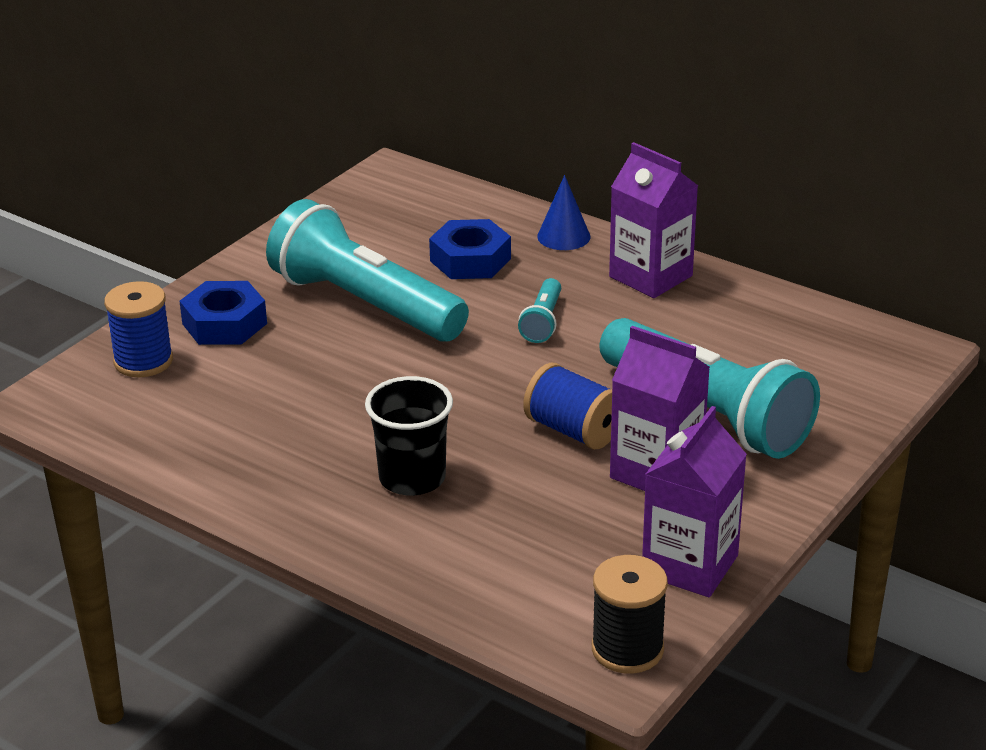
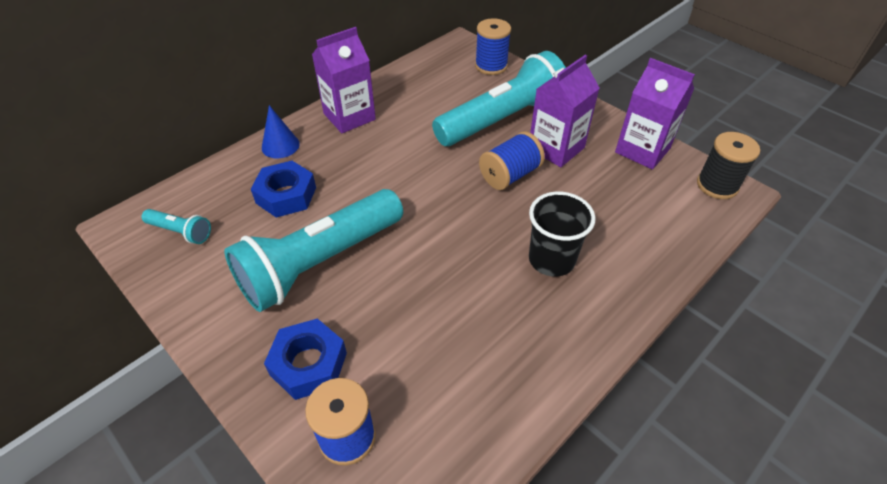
camera: 80 degrees left, 15 degrees up
turquoise flashlight [518,278,561,343] -> turquoise flashlight moved to [141,209,211,244]
none -> blue spool [475,18,511,75]

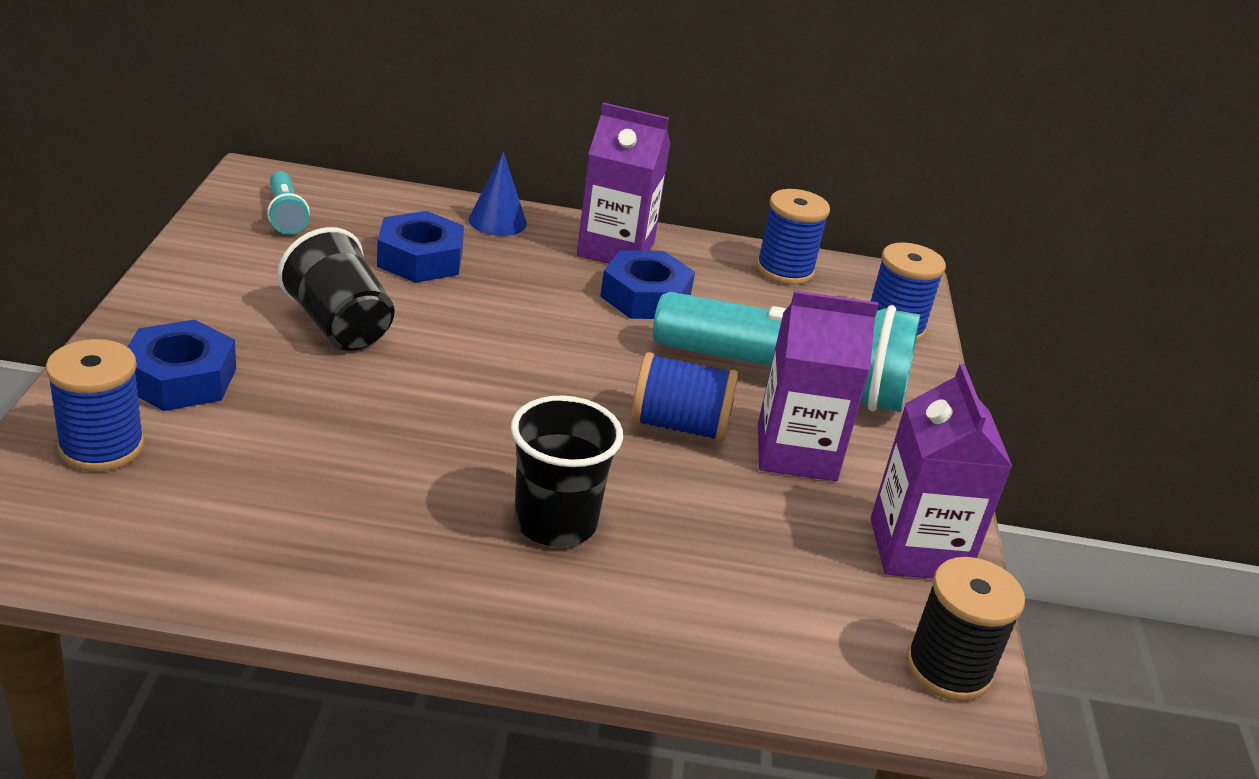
camera: 45 degrees right, 15 degrees down
turquoise flashlight [224,189,403,312] -> black cup [278,227,395,351]
none -> blue nut [600,250,695,319]
none -> blue spool [756,189,830,285]

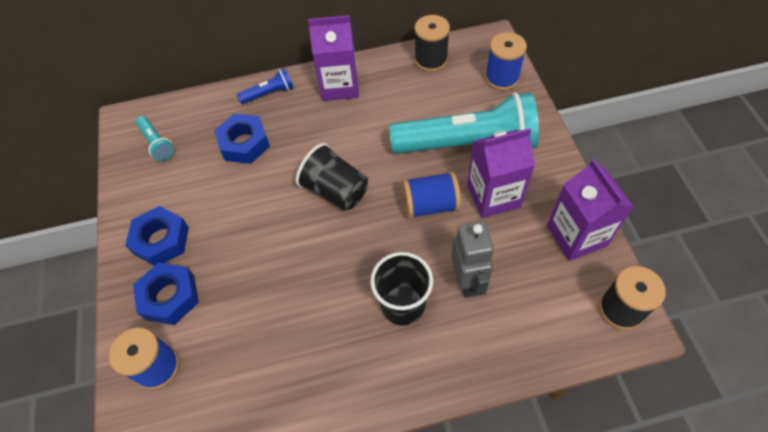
camera: 10 degrees left, 25 degrees up
black cup [278,227,395,351] -> black cup moved to [296,143,368,211]
blue cone [469,152,527,236] -> blue flashlight [237,68,294,104]
blue nut [600,250,695,319] -> blue nut moved to [125,206,189,266]
blue spool [756,189,830,285] -> black spool [415,15,450,72]
none -> grey robot [451,222,494,298]

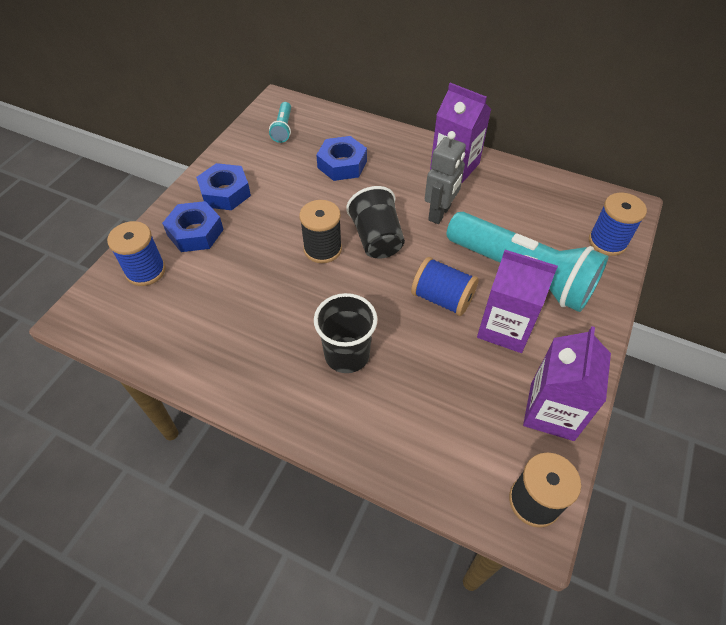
camera: 35 degrees right, 5 degrees down
blue flashlight [237,68,294,104] -> none
black spool [415,15,450,72] -> black spool moved to [299,200,342,263]
grey robot [451,222,494,298] -> grey robot moved to [425,131,466,224]

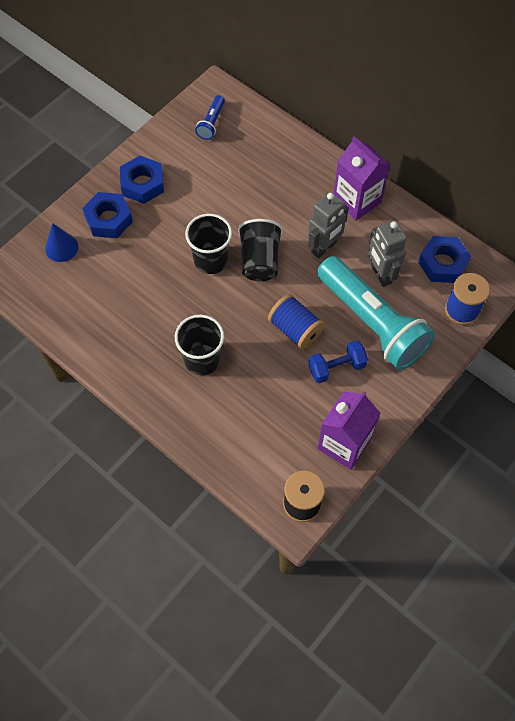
camera: 15 degrees right, 10 degrees up
blue spool [107,221,166,286] -> blue cone [45,223,78,262]
turquoise flashlight [269,102,291,143] -> blue flashlight [195,95,225,140]
black spool [299,200,342,263] -> black cup [185,214,232,274]
blue nut [316,136,367,181] -> blue nut moved to [418,236,472,283]
purple carton [477,250,558,353] -> blue dumbbell [308,340,368,383]
none -> grey robot [368,220,407,287]

